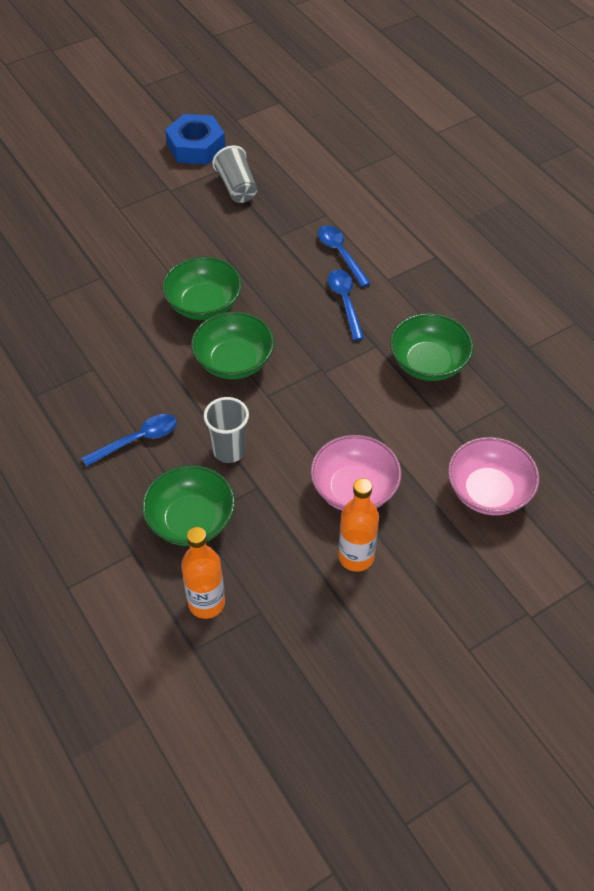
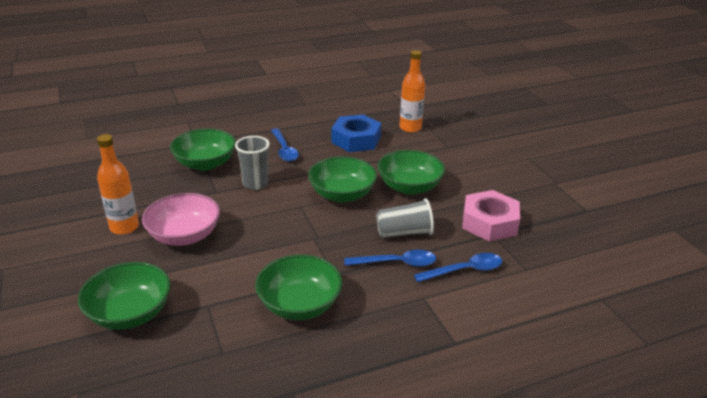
camera: 100 degrees right, 20 degrees down
blue nut [165,114,225,164] -> blue nut moved to [332,114,381,152]
orange bottle [181,527,225,619] -> orange bottle moved to [399,50,425,132]
grey cup [212,145,257,203] -> grey cup moved to [376,198,434,238]
pink bowl [448,437,540,515] -> green bowl [78,262,171,330]
none -> pink nut [462,190,520,241]

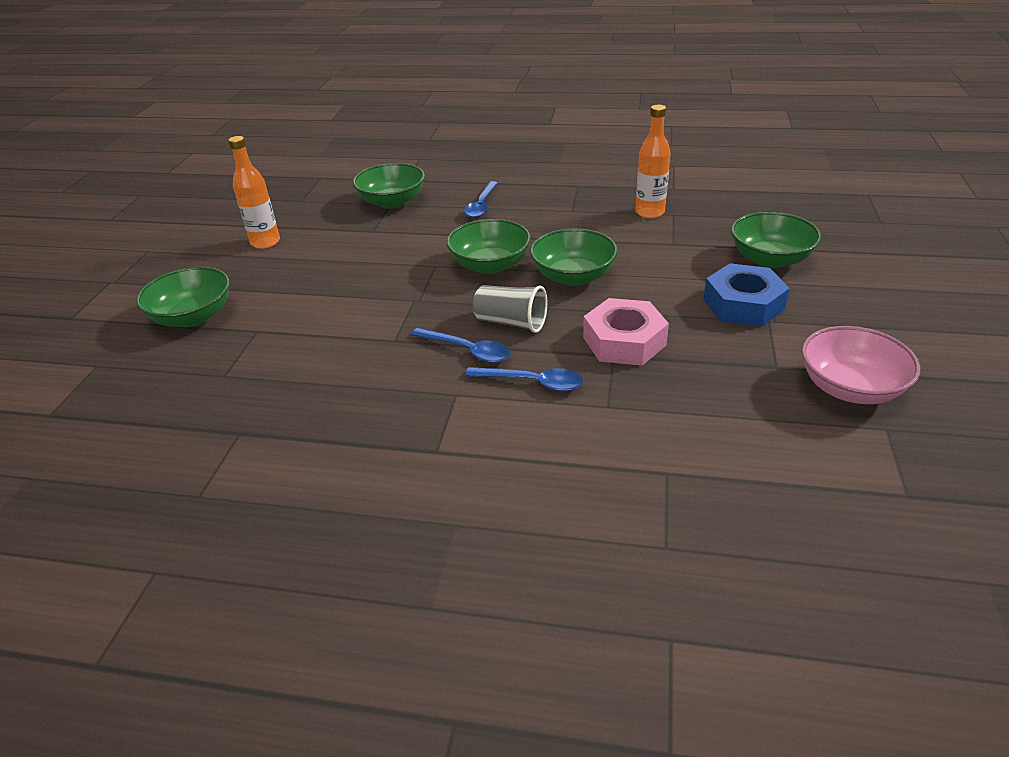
camera: 35 degrees right, 5 degrees up
pink bowl [142,193,220,246] -> pink bowl moved to [802,326,920,404]
grey cup [235,136,270,190] -> none
green bowl [255,254,342,320] -> green bowl moved to [731,212,822,268]
blue nut [332,114,381,152] -> blue nut moved to [703,263,790,327]

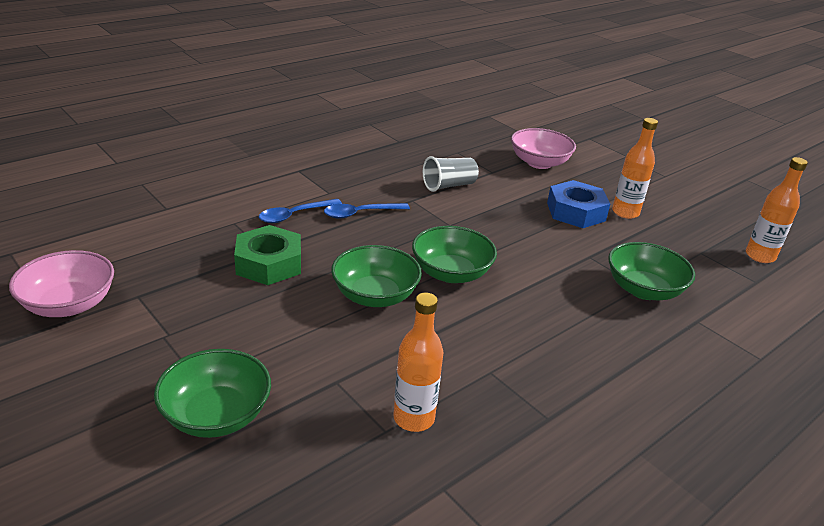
camera: 125 degrees right, 5 degrees down
green bowl [136,267,230,327] -> pink bowl [511,128,576,169]
blue spoon [464,181,498,218] -> none
grey cup [473,285,547,333] -> grey cup moved to [423,156,479,192]
pink nut [583,298,669,366] -> green nut [234,225,301,285]
blue nut [703,263,790,327] -> blue nut moved to [547,180,610,228]
none -> orange bottle [746,157,808,263]

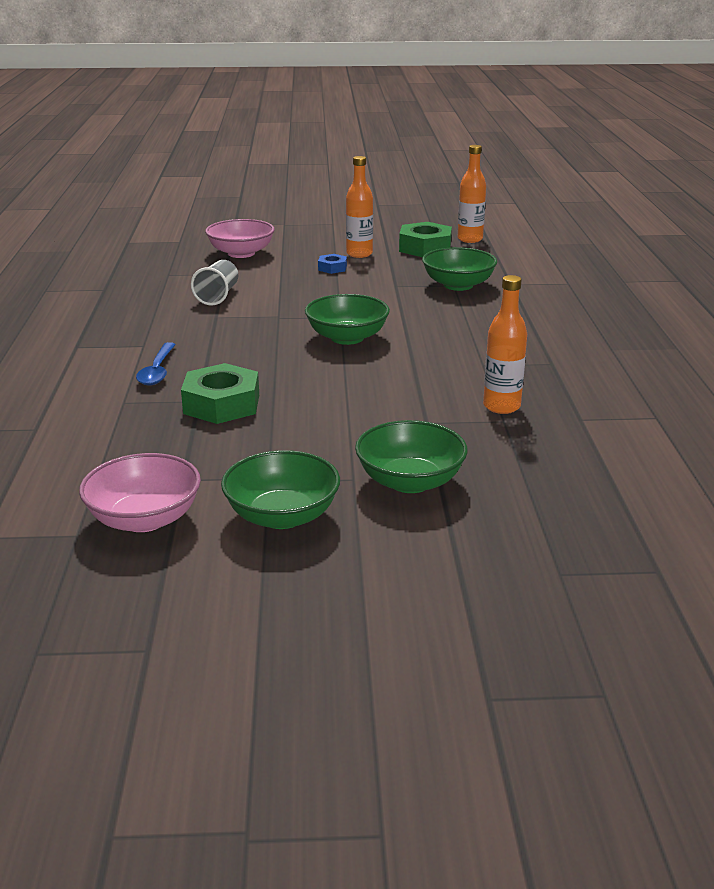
camera: 50 degrees left, 5 degrees down
blue spoon [324,203,410,219] -> none
green bowl [331,245,422,307] -> green bowl moved to [221,450,340,529]
blue nut [547,180,610,228] -> blue nut [318,254,347,274], size x0.51
none -> green nut [399,222,452,257]

